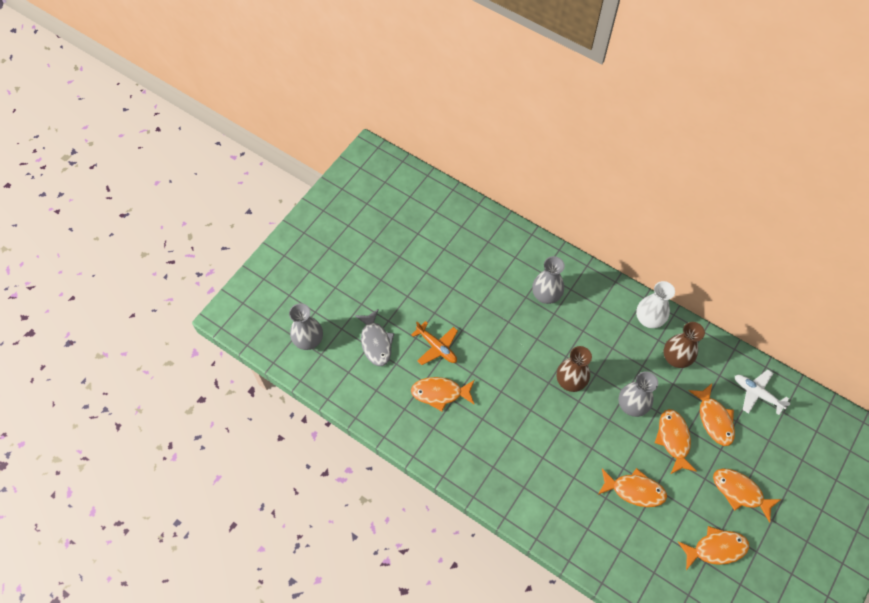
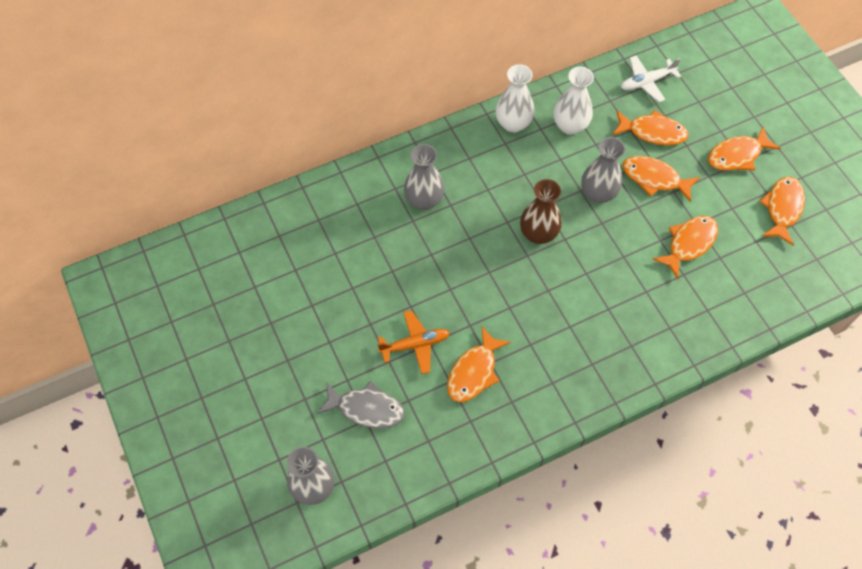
camera: 60 degrees left, 0 degrees up
brown vase [663,322,705,368] -> white vase [554,67,594,135]

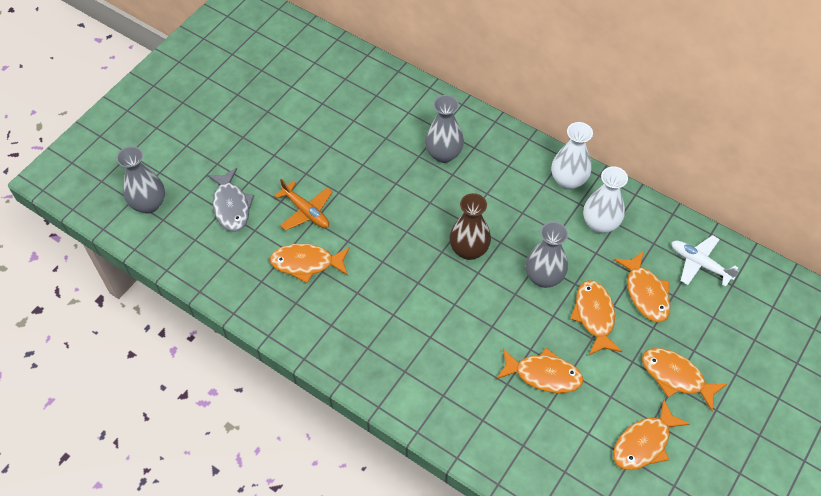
camera: 60 degrees right, 5 degrees down
orange fish [759,177,805,246] -> orange fish turned 150 degrees clockwise [613,399,690,470]

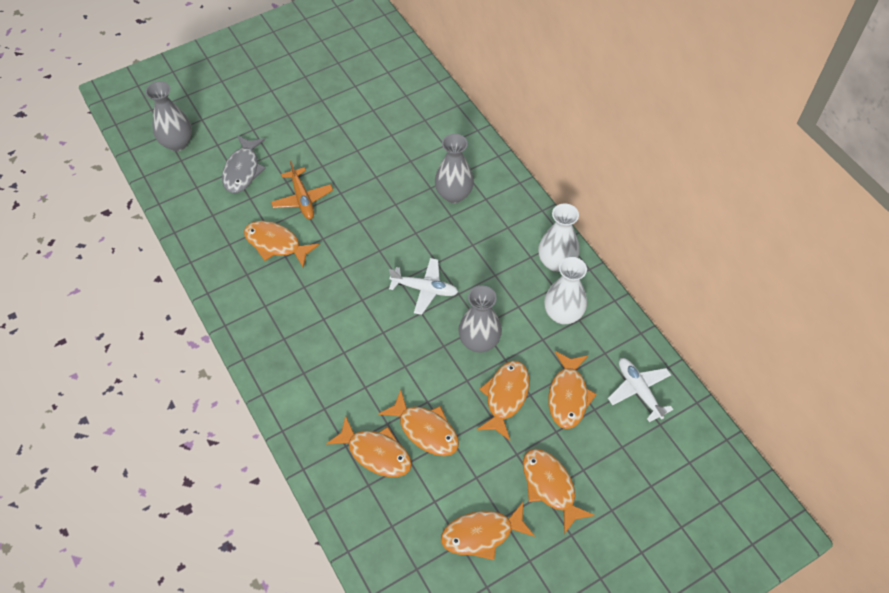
camera: 25 degrees right, 0 degrees up
brown vase [450,193,491,260] -> white plane [389,258,458,315]
none -> orange fish [326,415,412,477]

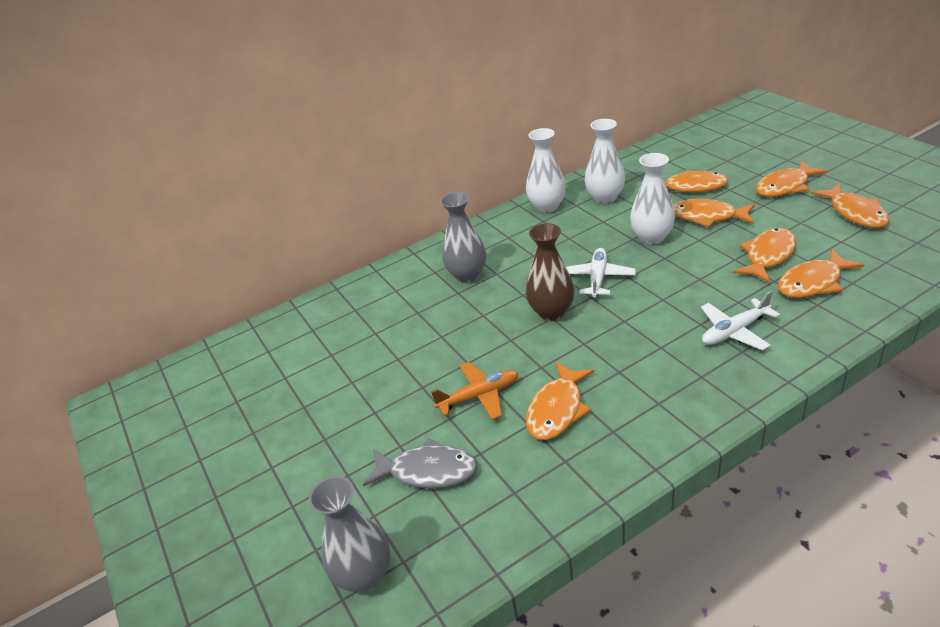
camera: 85 degrees left, 20 degrees down
orange fish [326,415,412,477] -> orange fish turned 150 degrees counterclockwise [778,249,864,298]
grey vase [458,286,502,353] -> white vase [630,153,675,245]
white plane [608,358,673,422] -> white plane moved to [701,291,780,350]
none -> brown vase [526,223,574,321]

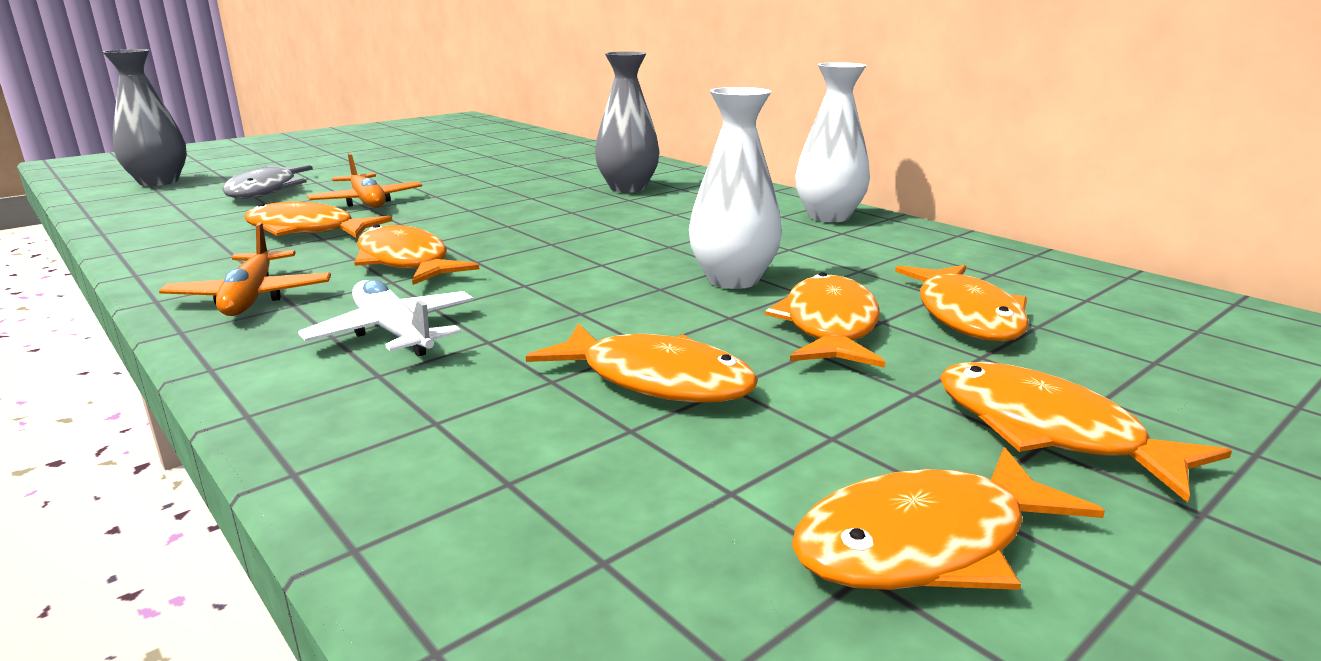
camera: 75 degrees right, 15 degrees down
brown vase [526,223,574,321] -> none
white plane [566,248,636,298] -> none
white vase [585,119,625,204] -> none
orange fish [778,249,864,298] -> orange fish moved to [354,224,479,285]
none -> orange plane [159,222,331,316]

